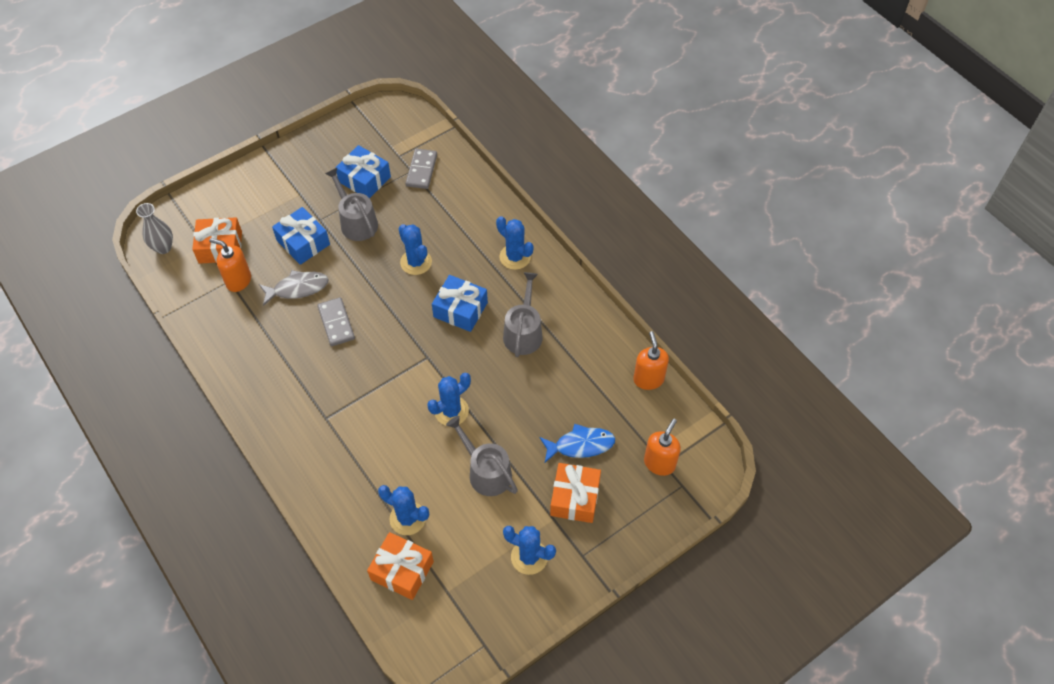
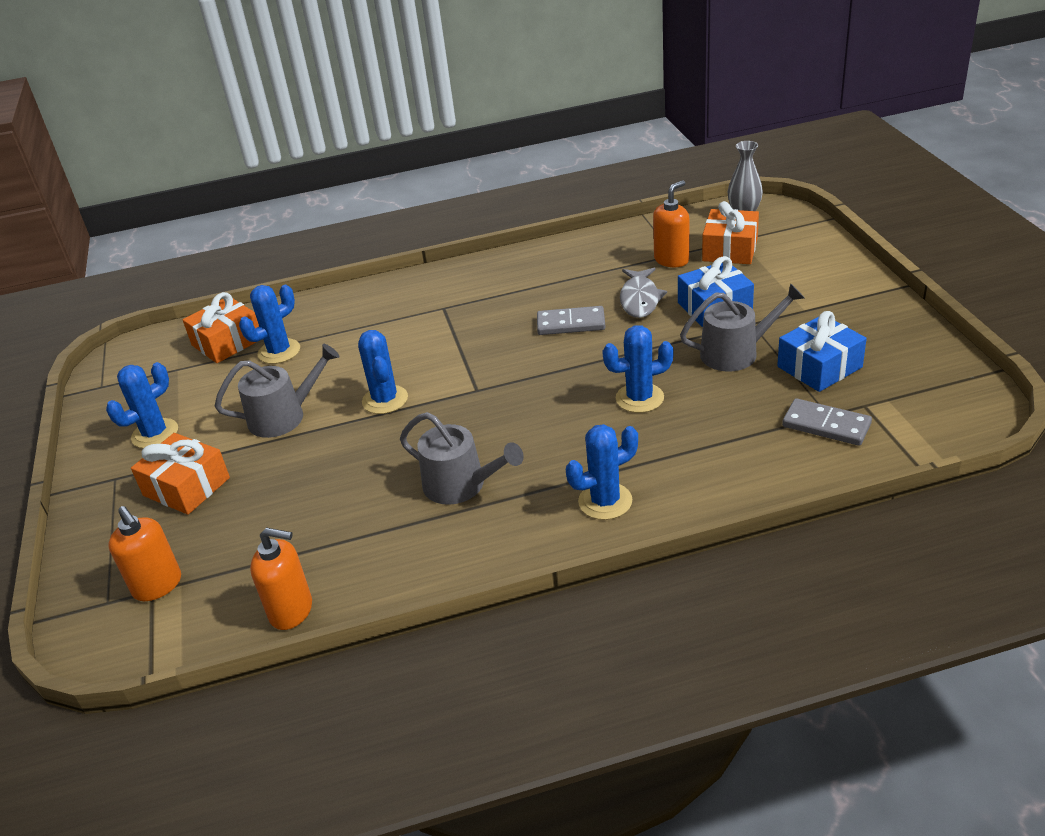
camera: 115 degrees right, 20 degrees down
blue gift [432,275,488,332] -> none
blue fish [540,424,615,462] -> none

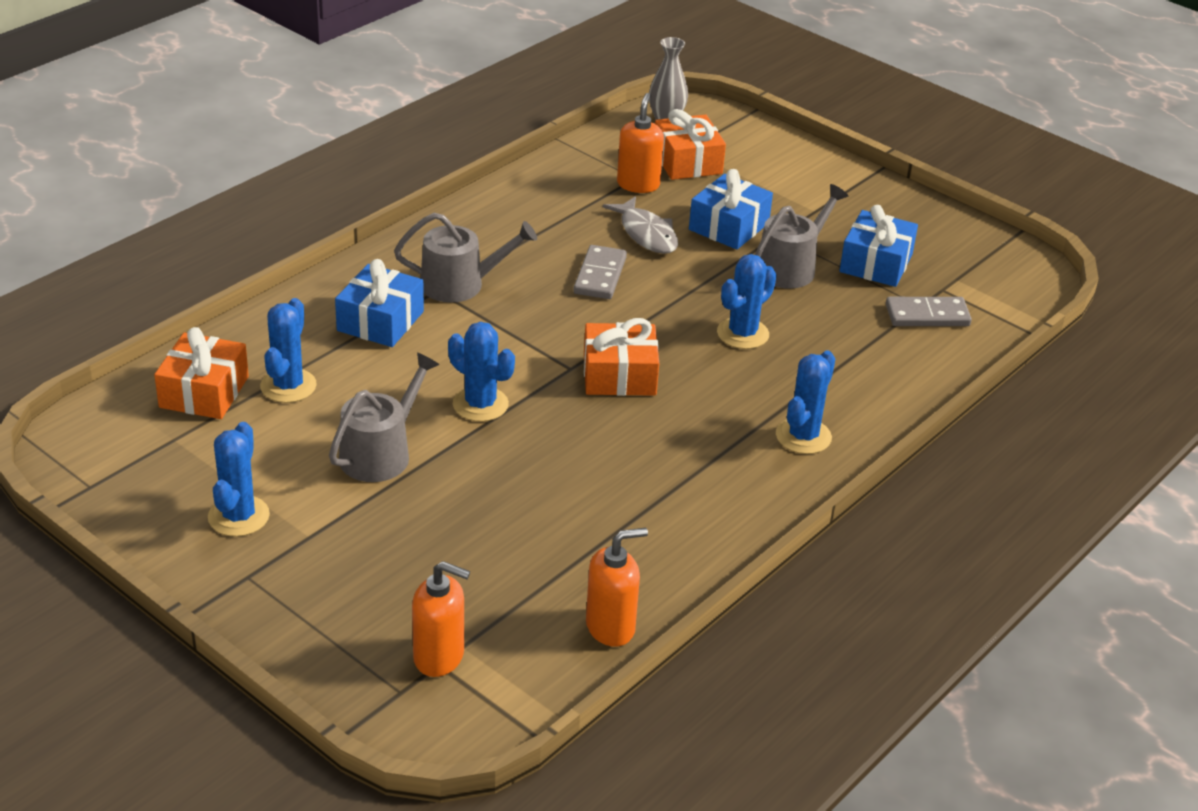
camera: 40 degrees left, 0 degrees up
orange gift [131,433,230,515] -> orange gift moved to [584,318,659,396]
grey watering can [400,412,524,505] -> grey watering can moved to [394,213,537,303]
grey domino [537,306,606,335] -> grey domino turned 45 degrees counterclockwise [573,245,627,299]
none -> blue gift [335,259,424,347]

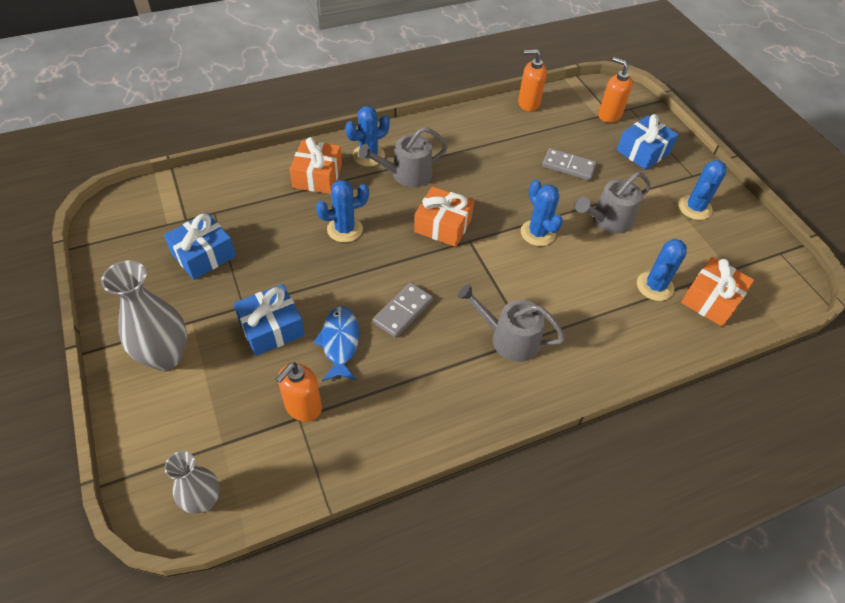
camera: 155 degrees left, 15 degrees up
blue gift [335,259,424,347] -> blue gift moved to [617,114,679,170]
grey fish [602,196,678,254] -> blue fish [313,306,359,381]
orange gift [655,109,726,180] -> orange gift moved to [290,137,342,194]
grey watering can [755,184,848,289] -> grey watering can moved to [358,127,448,187]
grey domino [886,297,972,326] -> grey domino moved to [542,148,597,181]
none -> grey vase [101,260,187,371]

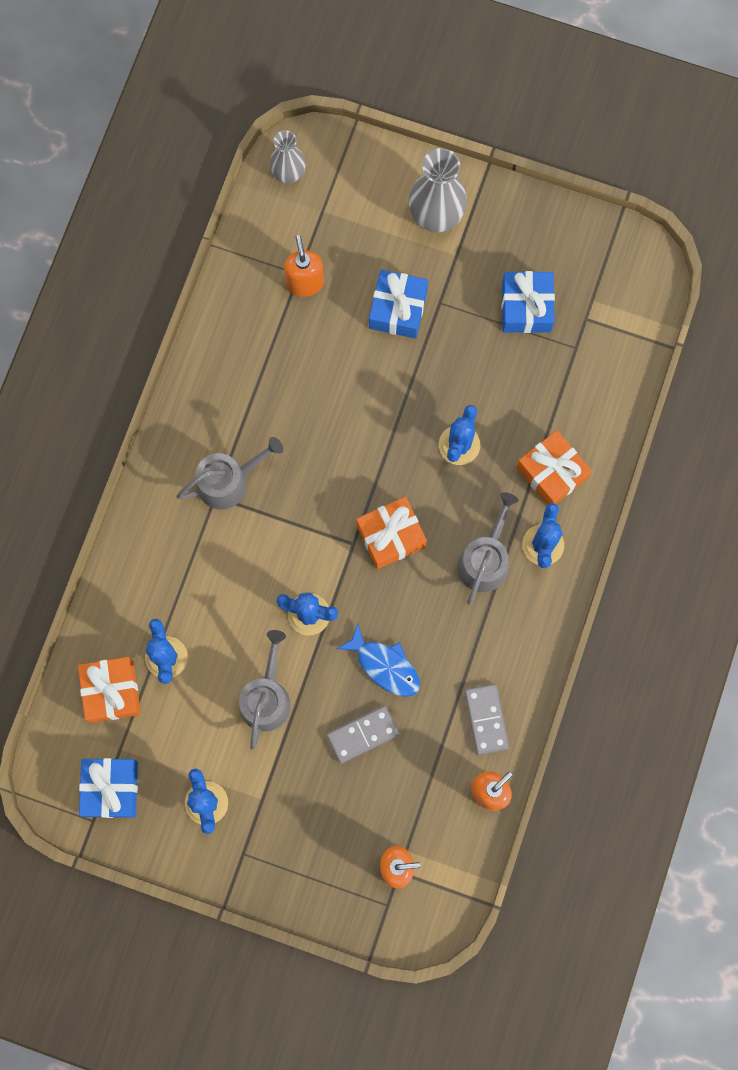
camera: 135 degrees right, 25 degrees up
blue fish [313,306,359,381] -> blue fish moved to [336,623,420,697]
grey domino [373,282,433,338] -> grey domino moved to [464,684,509,755]
blue gift [617,114,679,170] -> blue gift moved to [79,758,138,818]

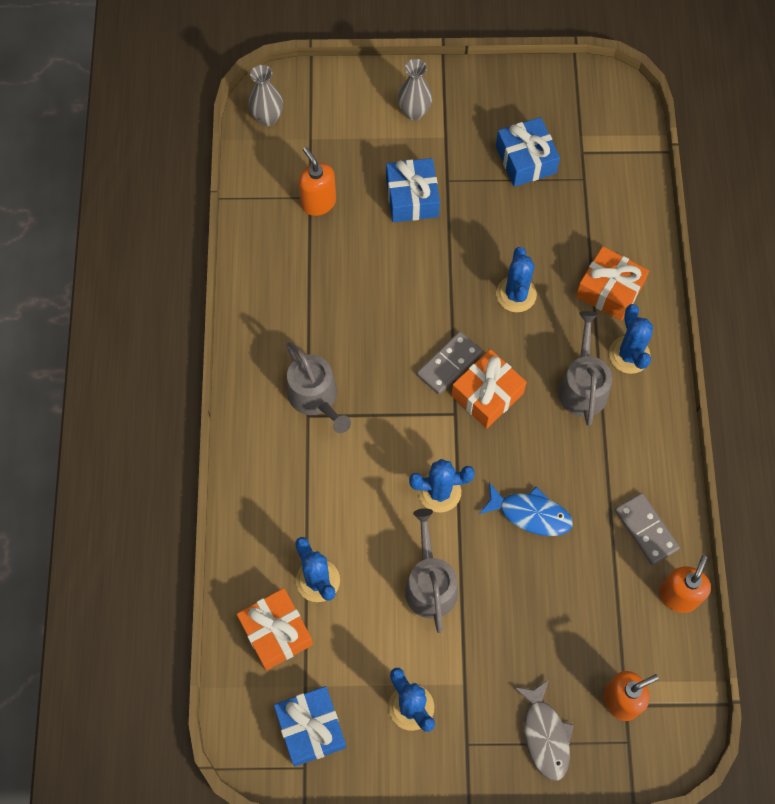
camera: 20 degrees left, 10 degrees down
grey watering can [176,437,283,510] -> grey watering can turned 105 degrees clockwise [286,342,351,433]
grey domino [326,705,399,764] -> grey domino moved to [417,331,482,394]
grey vase [409,148,467,233] -> grey vase [398,59,432,120], size x0.63
none -> grey fish [514,679,574,781]

